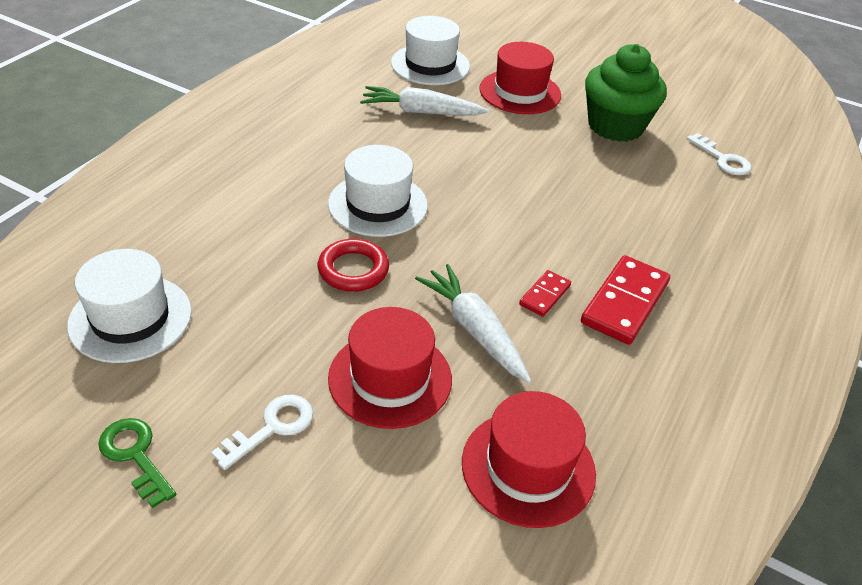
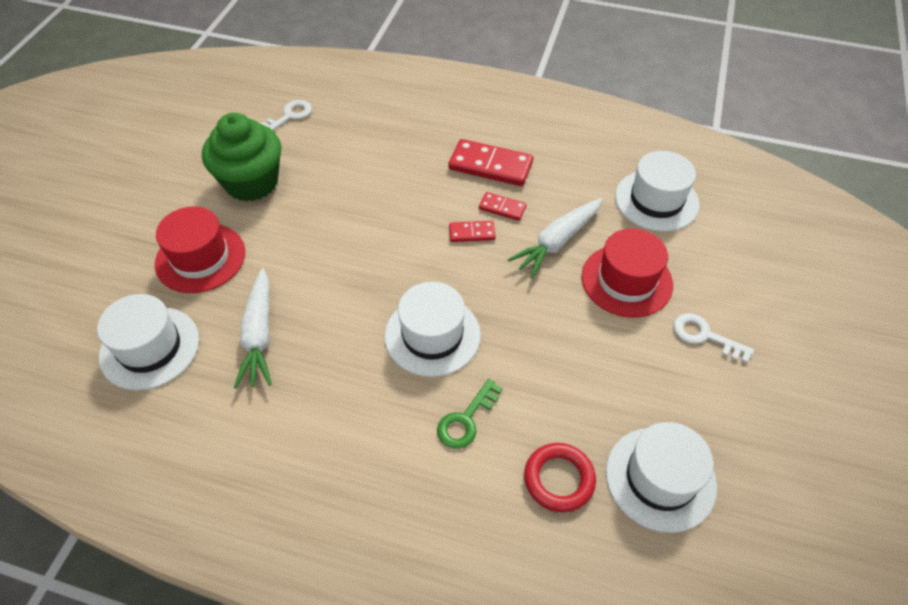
camera: 100 degrees left, 10 degrees up
green key [98,418,176,508] -> green key moved to [437,379,503,449]
red ring [318,239,389,292] -> red ring moved to [524,443,596,512]
red hat [462,391,596,528] -> white hat [615,151,699,232]
none -> red domino [449,221,496,242]

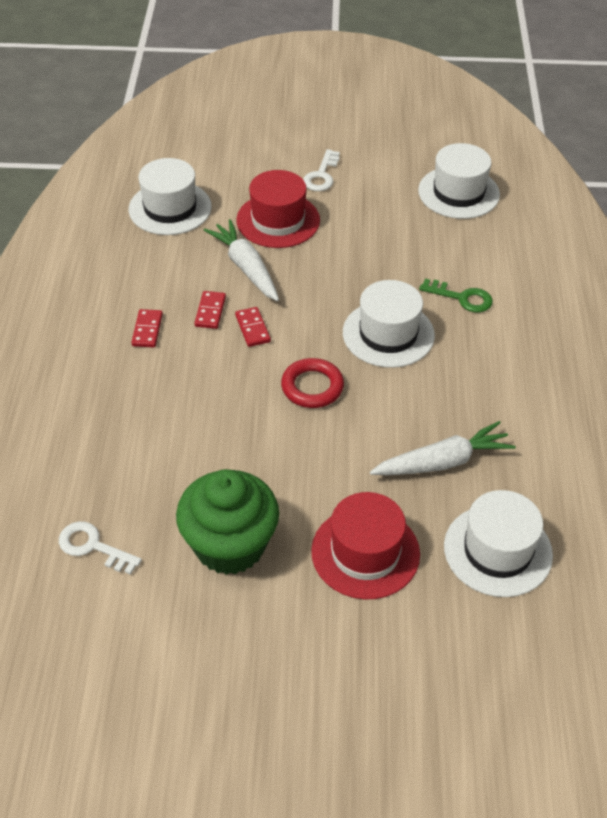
camera: 105 degrees left, 5 degrees down
red domino [448,139,533,186] -> red domino [131,309,163,347], size x0.53
white carrot [508,198,602,278] -> white carrot turned 150 degrees counterclockwise [204,219,279,301]
red ring [524,443,596,512] -> red ring moved to [281,358,344,408]

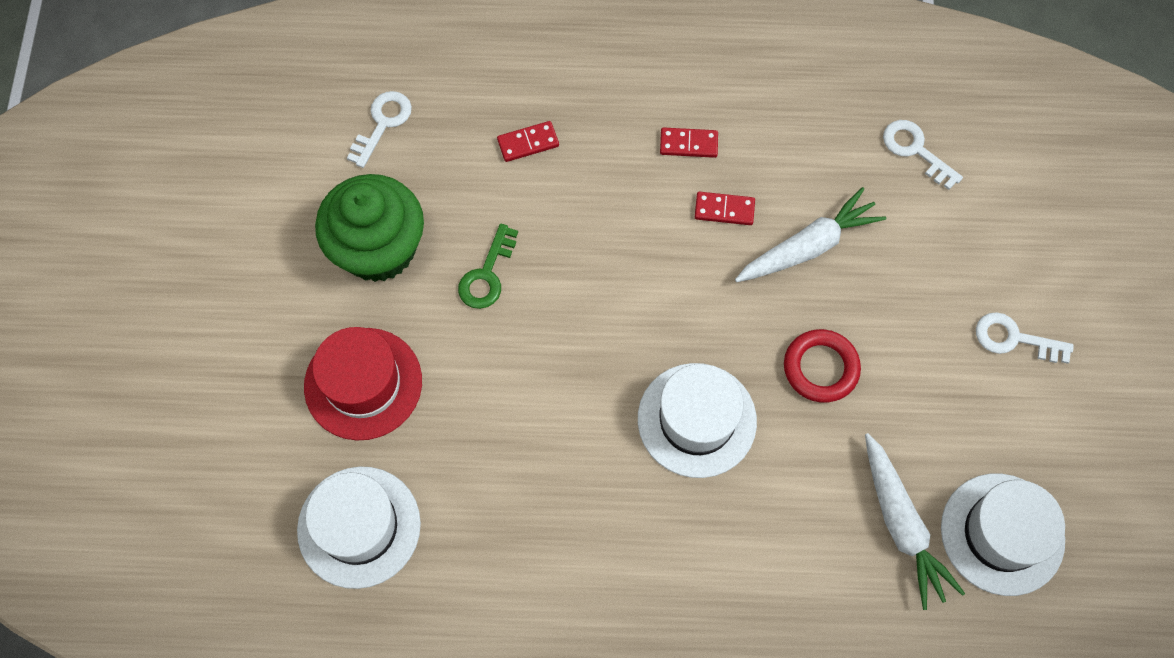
camera: 90 degrees right, 20 degrees up
white hat [129,158,212,235] -> white key [883,120,963,190]
red domino [235,307,271,347] -> red domino moved to [497,121,559,162]
red hat [236,170,320,248] -> none
red ring [281,358,344,408] -> red ring moved to [784,329,861,403]
white carrot [370,421,516,475] -> white carrot moved to [865,433,965,610]
green key [419,279,493,312] -> green key moved to [458,223,518,309]

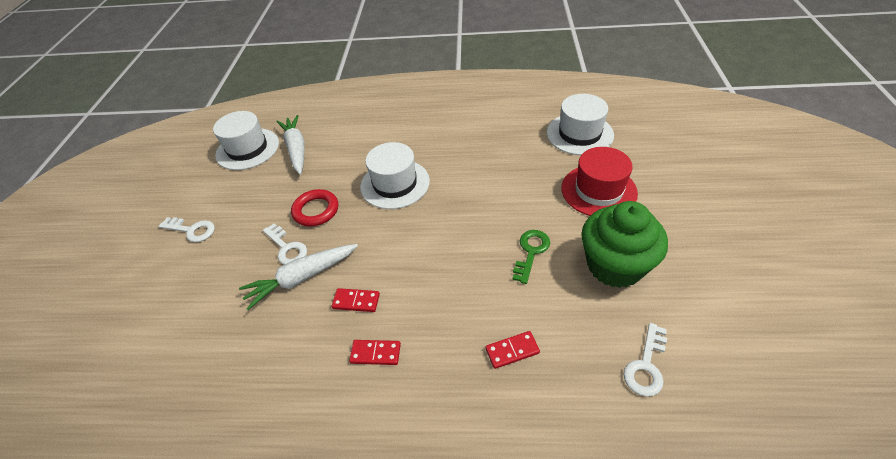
camera: 175 degrees left, 20 degrees down
white key [883,120,963,190] -> white key moved to [263,223,307,265]

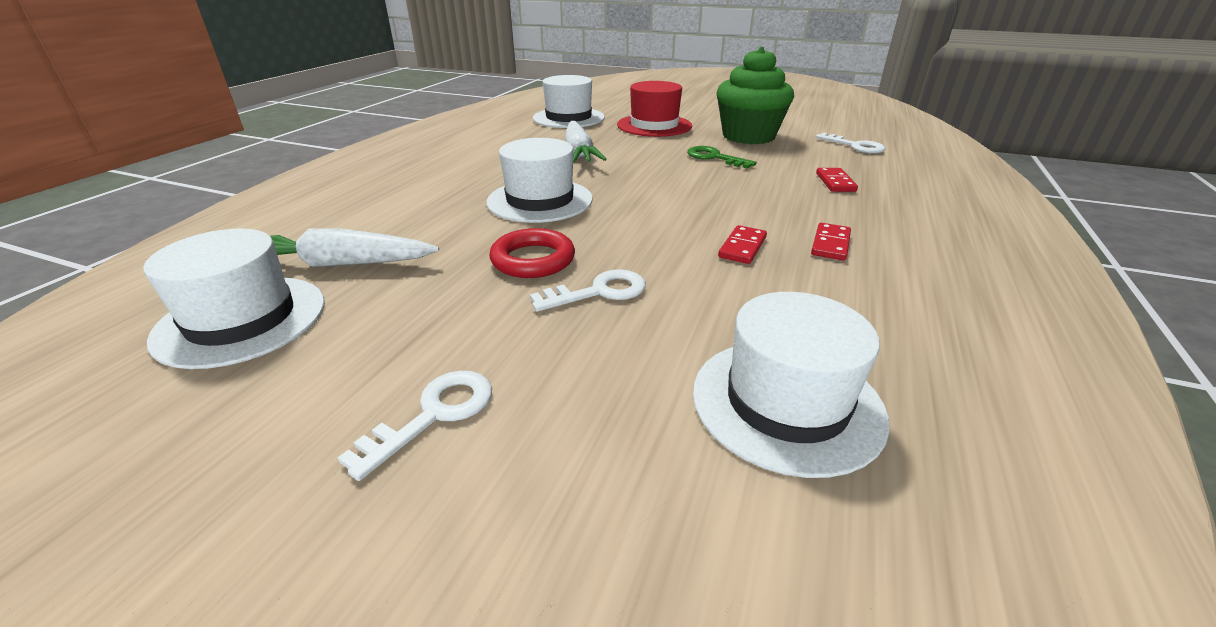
camera: 75 degrees left, 15 degrees down
white carrot [239,244,358,310] -> white carrot moved to [565,121,606,163]
none -> white hat [693,292,890,478]

